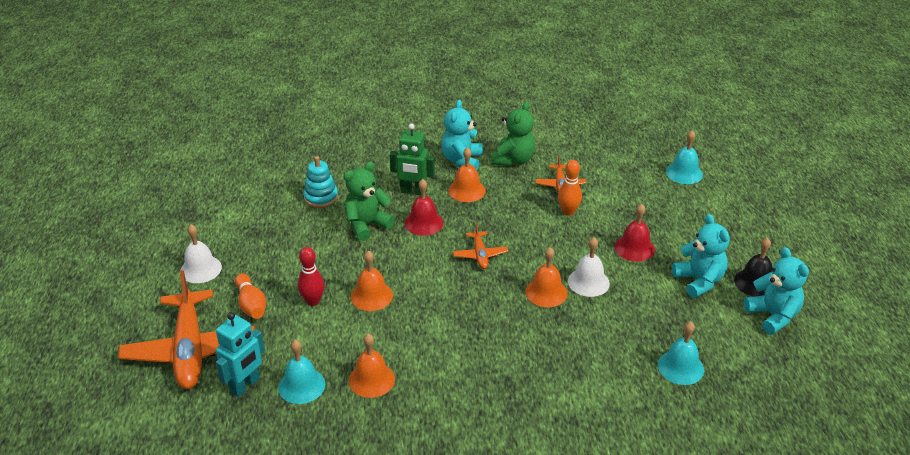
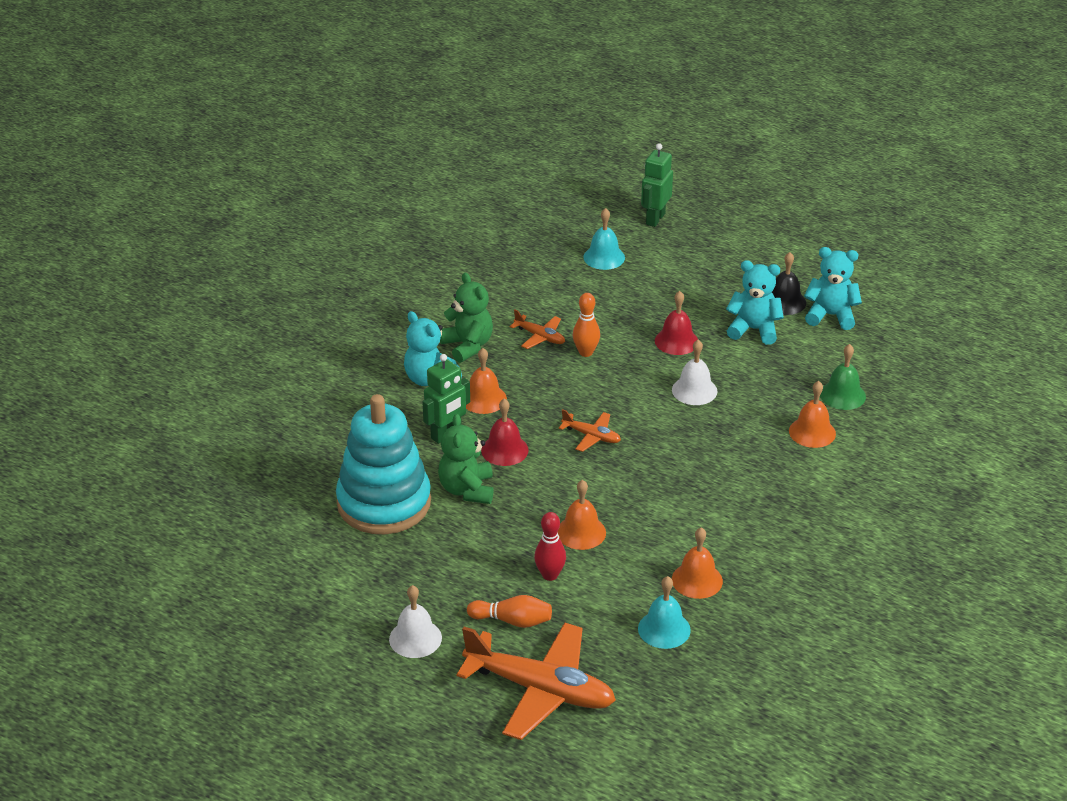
camera: 55 degrees left, 0 degrees up
turquoise robot [216,312,265,397] -> none
turquoise stacking toy [303,156,338,208] -> turquoise stacking toy [336,394,431,534], size x2.12
orange bell [525,247,568,307] -> orange bell moved to [789,381,836,448]
turquoise bell [658,321,704,385] -> green bell [820,344,866,410]
none -> green robot [641,143,673,227]

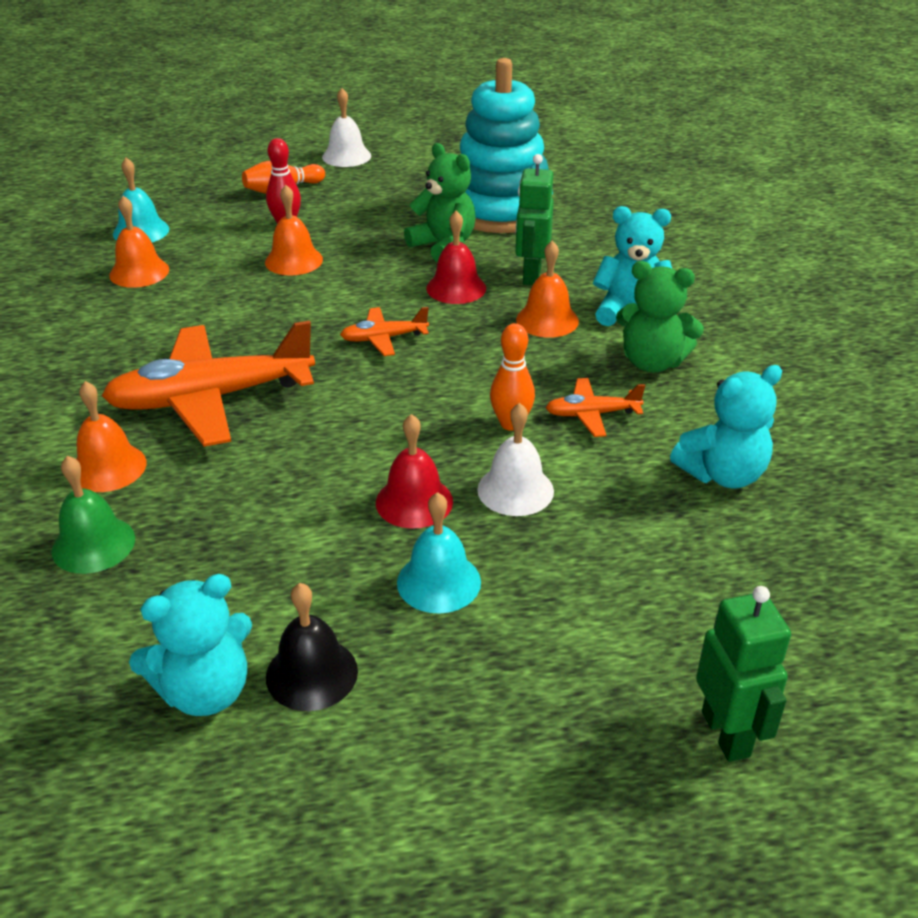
camera: 140 degrees right, 0 degrees up
orange plane [456,622,616,740] -> orange plane moved to [102,320,315,447]
turquoise bell [583,208,625,270] -> turquoise bell moved to [397,492,481,614]
white bell [672,340,718,405] -> white bell moved to [477,403,554,516]
turquoise teddy bear [726,260,784,345] -> turquoise teddy bear moved to [670,365,782,488]

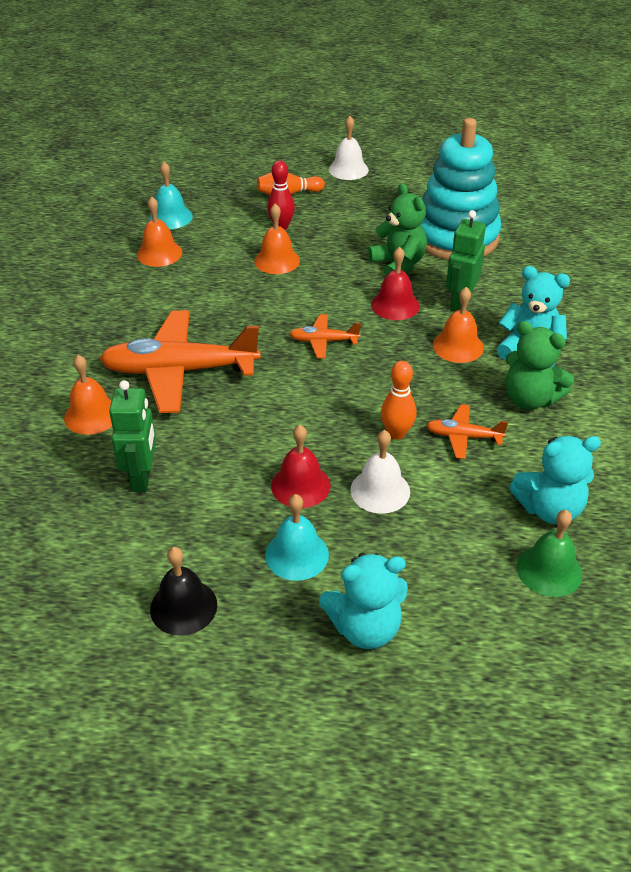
camera: 15 degrees right, 5 degrees up
green bell [52,456,135,574] -> green bell moved to [517,510,582,597]
turquoise teddy bear [129,574,252,716] -> turquoise teddy bear moved to [319,553,408,649]
green robot [696,586,791,762] -> green robot moved to [109,380,156,492]

